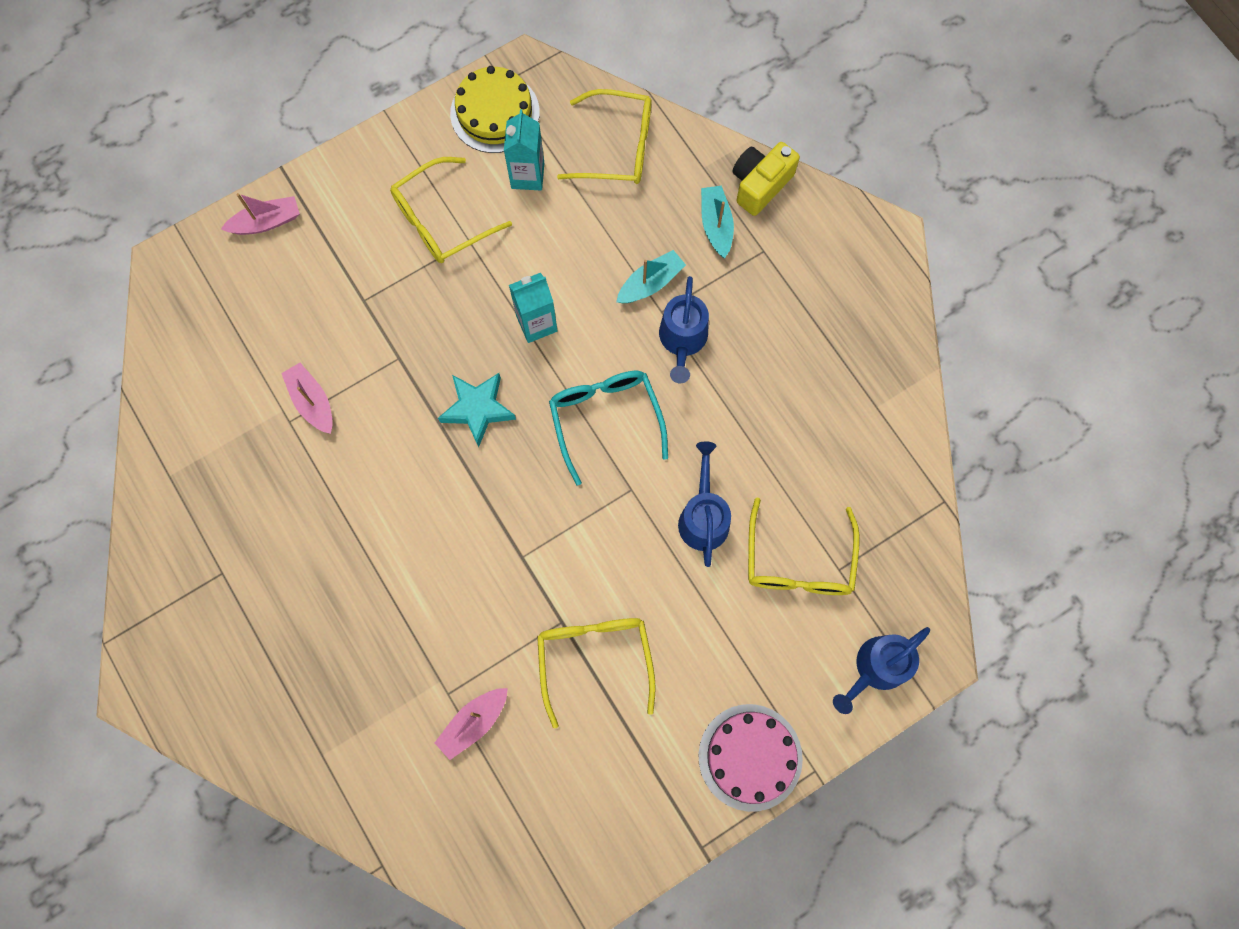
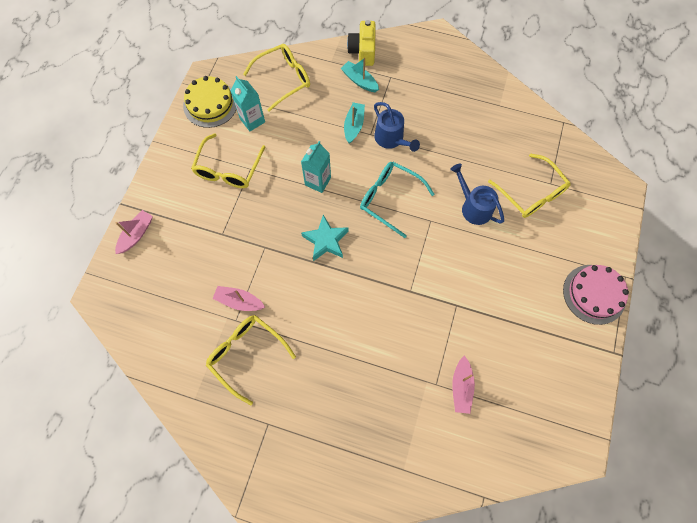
camera: 40 degrees left, 5 degrees down
yellow glasses [537,618,656,729] -> yellow glasses moved to [206,315,296,405]
blue watering can [833,627,930,714] -> none

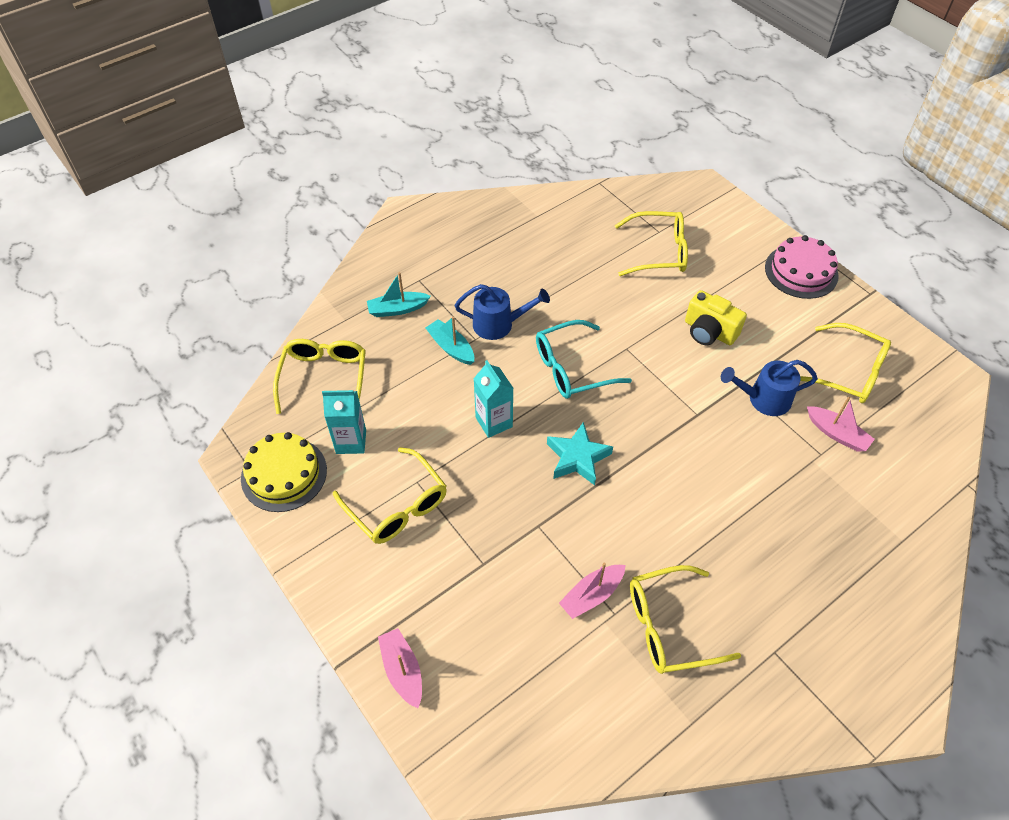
camera: 55 degrees left, 15 degrees down
yellow camera [347,20,376,66] -> yellow camera moved to [685,290,747,345]
blue watering can [450,164,504,225] -> blue watering can moved to [721,360,818,416]
none -> yellow glasses [800,323,891,403]

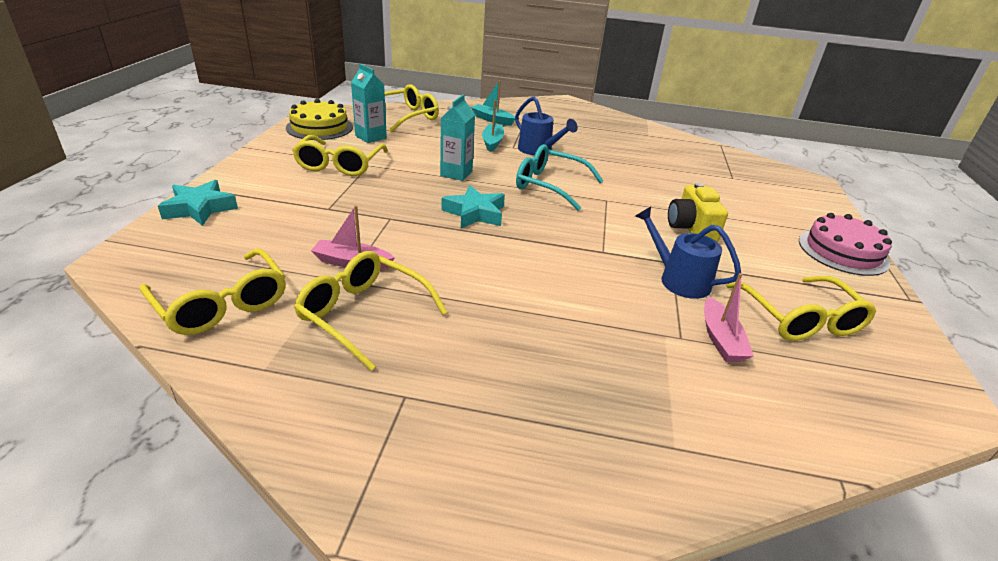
camera: 45 degrees right, 20 degrees down
pink boat [378,628,422,708] -> turquoise star [158,180,238,226]
yellow glasses [615,211,688,276] -> yellow glasses moved to [139,248,286,335]

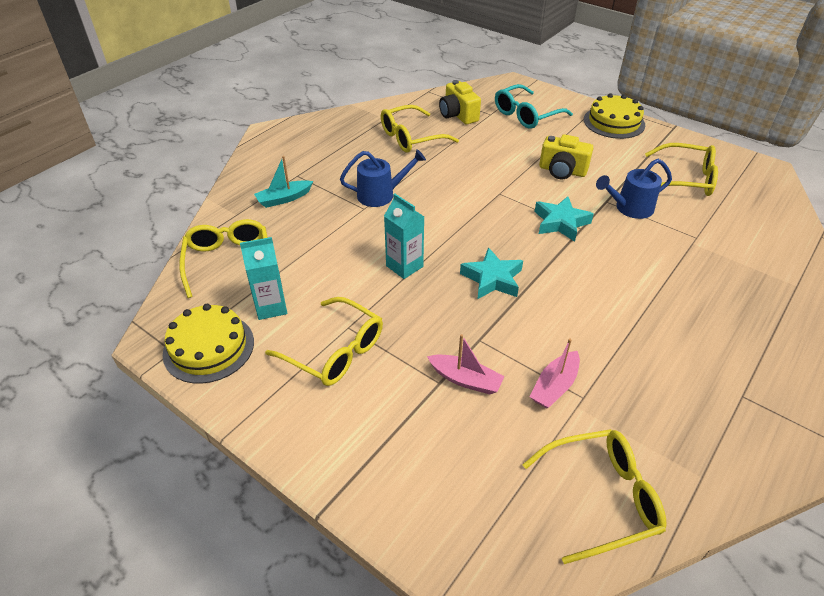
camera: 60 degrees left, 10 degrees up
turquoise star [158,180,238,226] -> turquoise star moved to [534,196,594,242]
yellow glasses [294,251,447,371] -> yellow glasses moved to [381,105,459,153]
turquoise boat [482,100,504,152] -> none
turquoise glasses [516,144,603,211] -> turquoise glasses moved to [495,84,573,129]
pink boat [704,273,754,362] -> pink boat moved to [427,334,505,394]
pink cake [799,213,892,276] -> yellow cake [584,93,645,139]
none -> yellow camera [439,80,481,124]

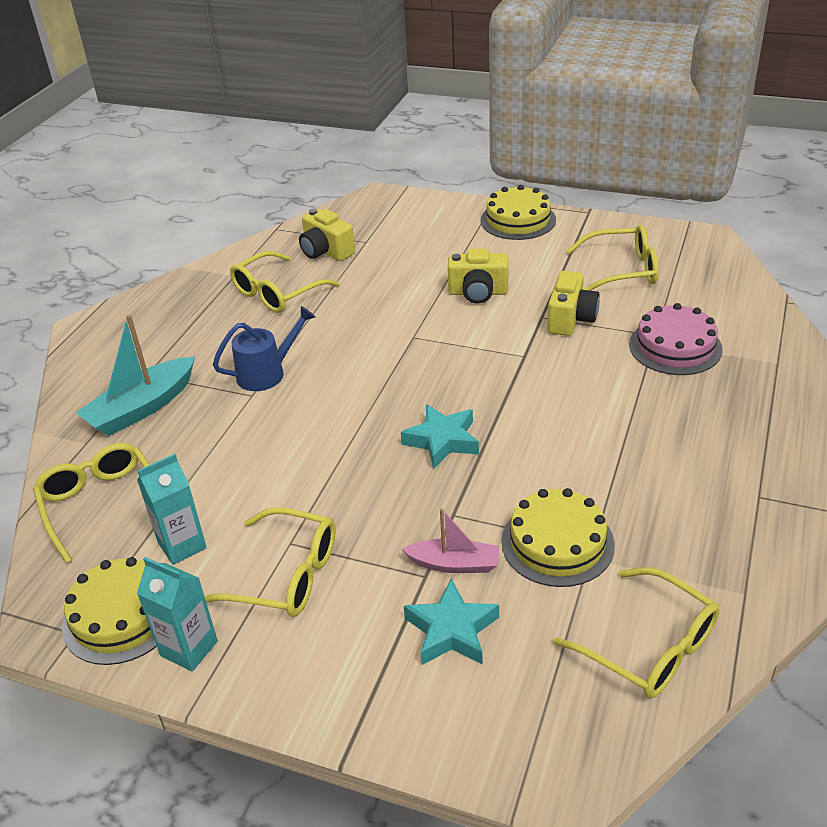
camera: 15 degrees left, 5 degrees down
turquoise boat [254,156,313,208] -> turquoise boat [76,315,195,436], size x1.64
turquoise carton [384,193,424,279] -> turquoise carton moved to [137,557,218,671]
turquoise glasses [495,84,573,129] -> none
yellow glasses [523,429,666,564] -> yellow glasses turned 75 degrees clockwise [553,567,720,699]
pink boat [529,338,580,409] -> yellow cake [501,488,615,587]
turquoise star [534,196,594,242] -> turquoise star moved to [404,579,499,665]
blue watering can [596,159,672,219] -> yellow camera [547,271,600,336]
none -> pink cake [629,303,723,375]

